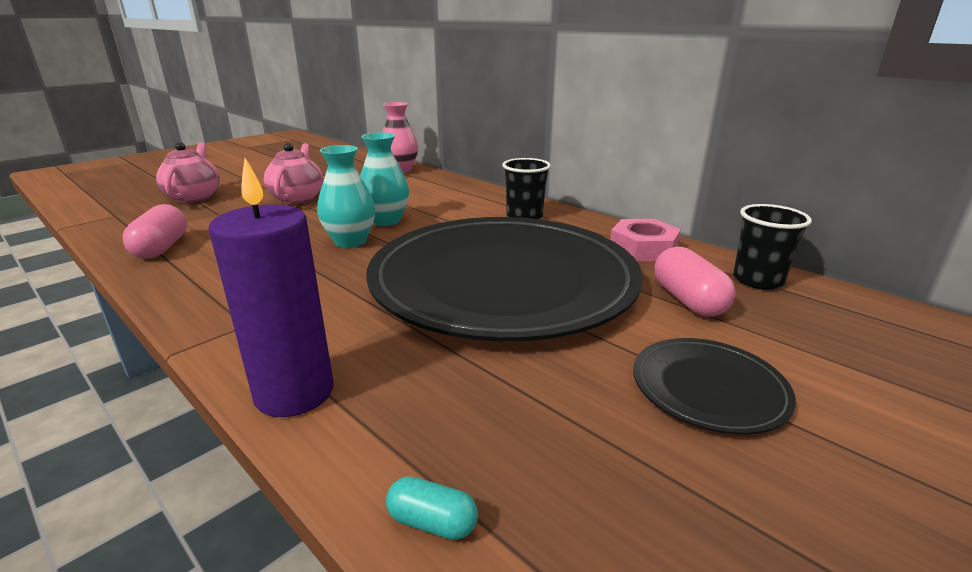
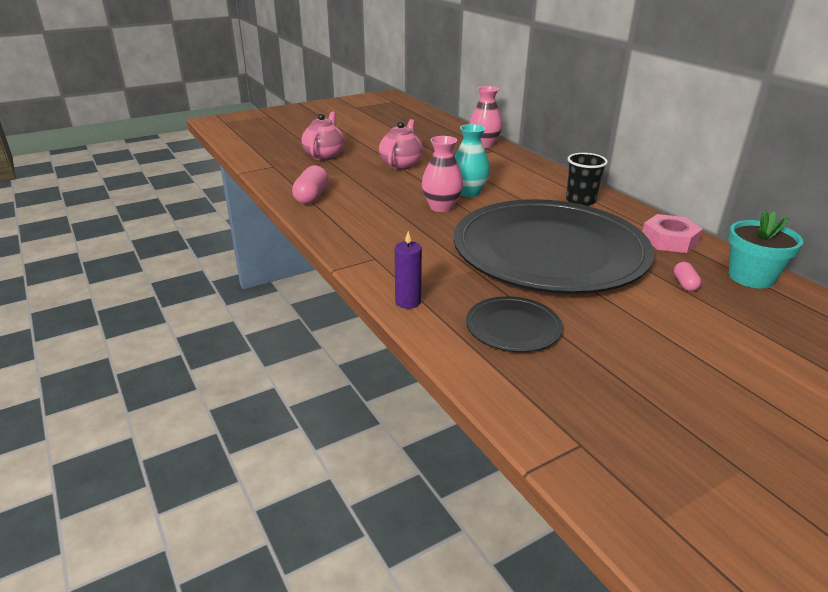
camera: 15 degrees right, 5 degrees up
purple candle [208,158,333,417] -> purple candle [395,231,422,309], size x0.57
turquoise vase [317,145,375,248] -> pink vase [422,136,463,212]
turquoise capsule [386,476,478,540] -> none
black plate [633,338,796,435] -> black plate moved to [466,296,562,352]
pink capsule [654,247,736,317] -> pink capsule [674,262,702,291], size x0.55
black cup [733,204,812,290] -> turquoise flower pot [728,210,803,288]

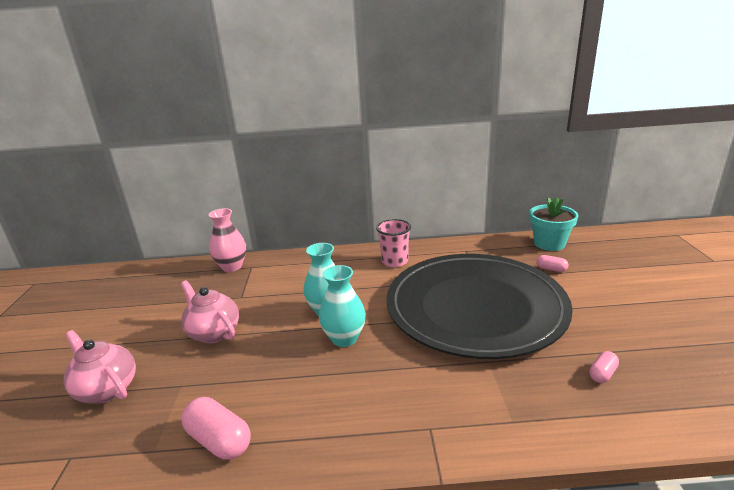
camera: 60 degrees left, 5 degrees down
purple candle [395,231,422,309] -> none
pink vase [422,136,463,212] -> turquoise vase [319,265,366,347]
black plate [466,296,562,352] -> pink capsule [589,351,619,383]
black cup [566,153,608,206] -> pink cup [376,219,411,267]
pink nut [642,214,703,253] -> none

